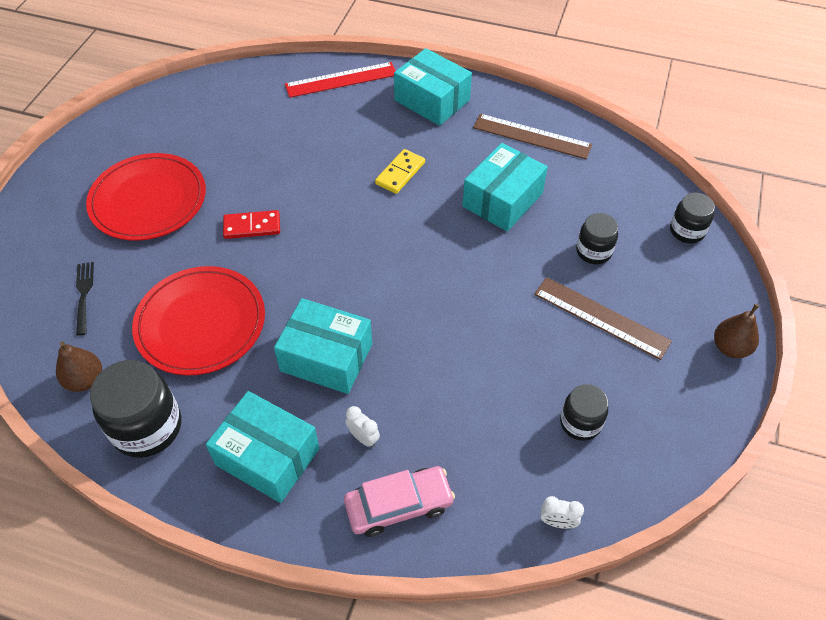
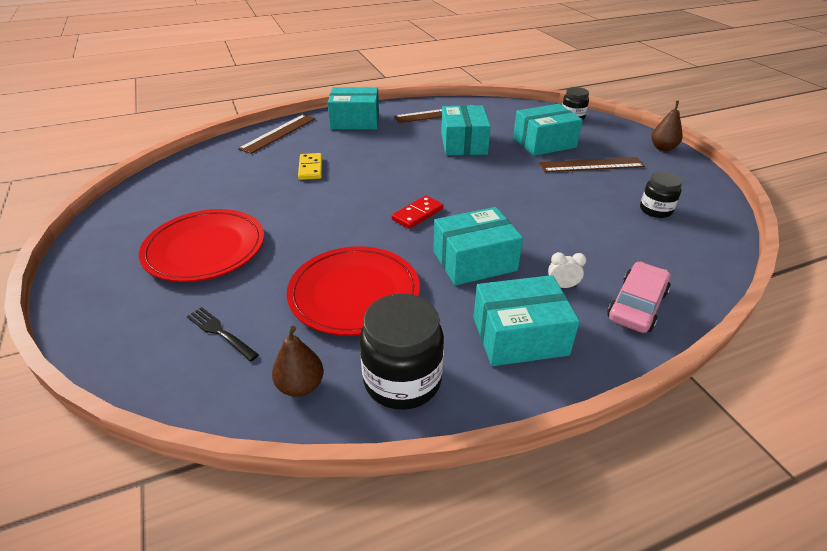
camera: 40 degrees left, 15 degrees down
red domino [223,210,280,239] -> red domino moved to [392,195,443,229]
red ruler [285,62,396,98] -> brown ruler [238,115,316,154]
yellow domino [375,149,425,194] -> yellow domino moved to [298,153,322,180]
white clock [540,496,584,529] -> none
black jar [576,213,618,264] -> turquoise box [513,104,583,156]

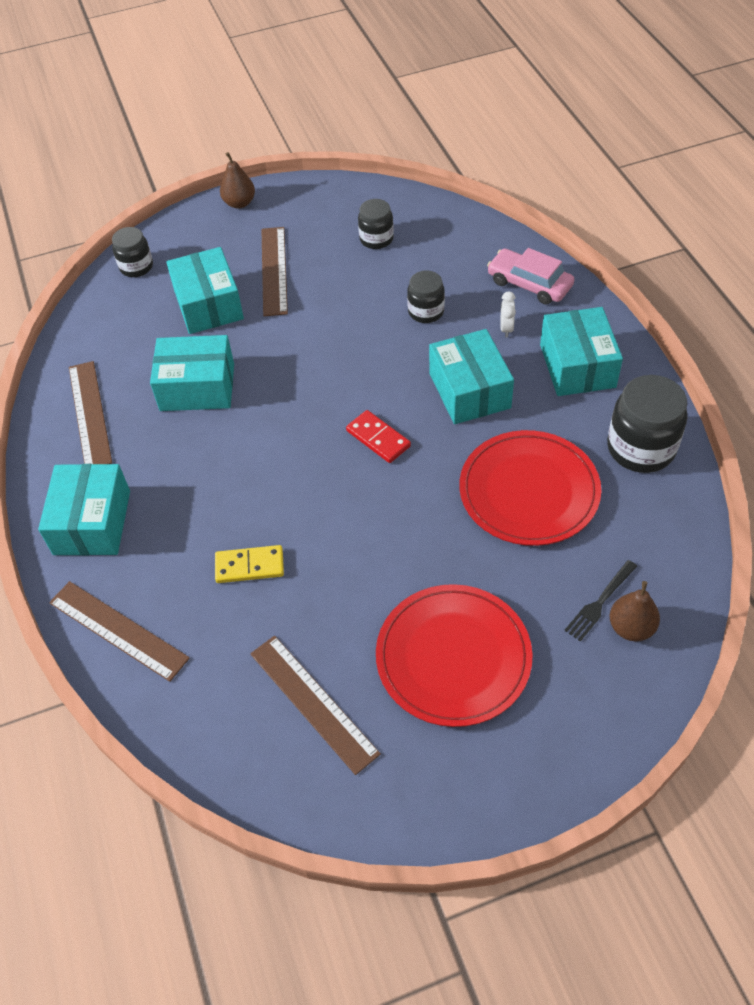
camera: 85 degrees left, 15 degrees up
brown pear [272,326,324,397] -> brown pear moved to [610,581,660,641]
none -> brown ruler [250,636,381,775]
none -> black jar [407,271,445,323]

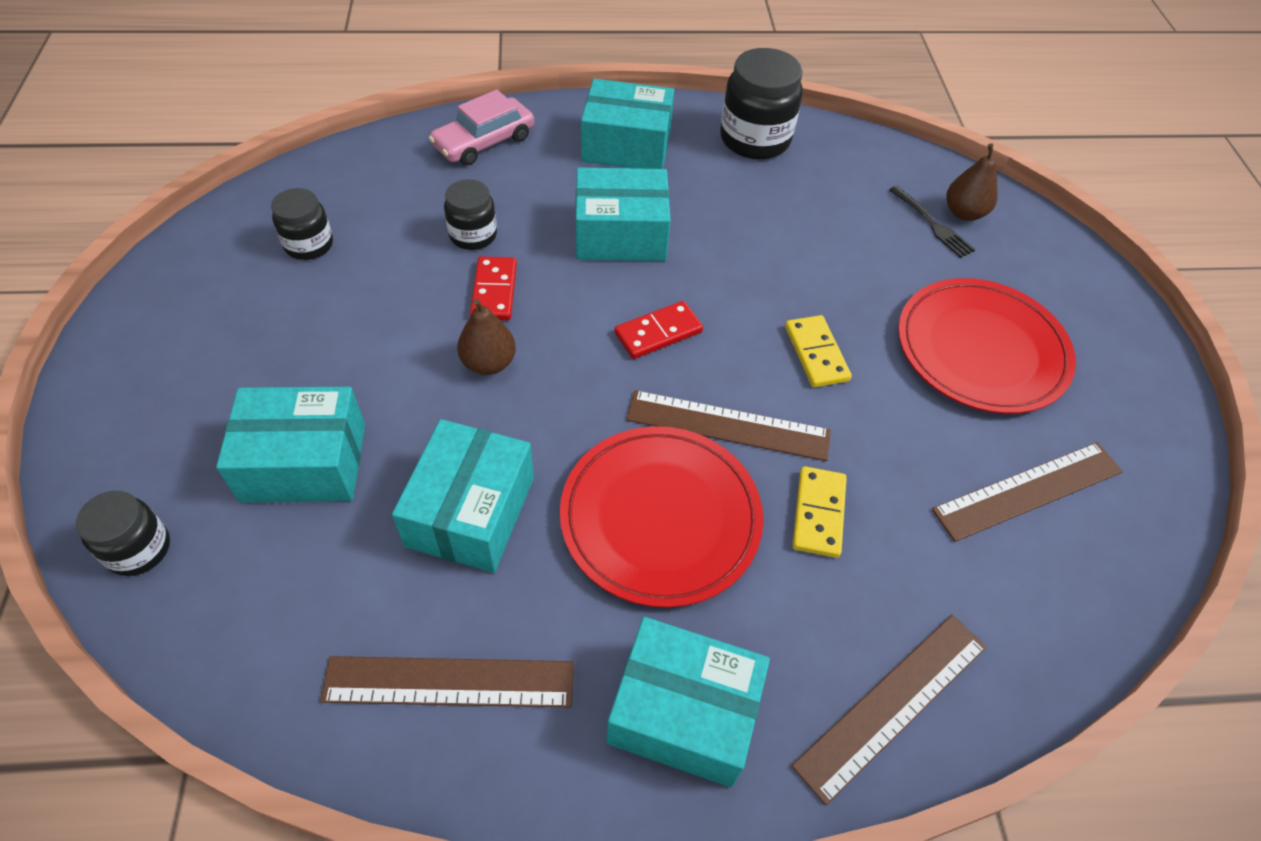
camera: 80 degrees left, 0 degrees up
brown pear [220,152,255,209] -> brown pear moved to [457,299,516,375]
brown ruler [261,227,288,316] -> brown ruler moved to [626,390,831,461]
red plate [459,430,601,546] -> red plate moved to [560,426,764,608]
white clock [500,292,516,337] -> none
none -> red domino [470,256,517,320]
none -> yellow domino [785,315,852,387]

